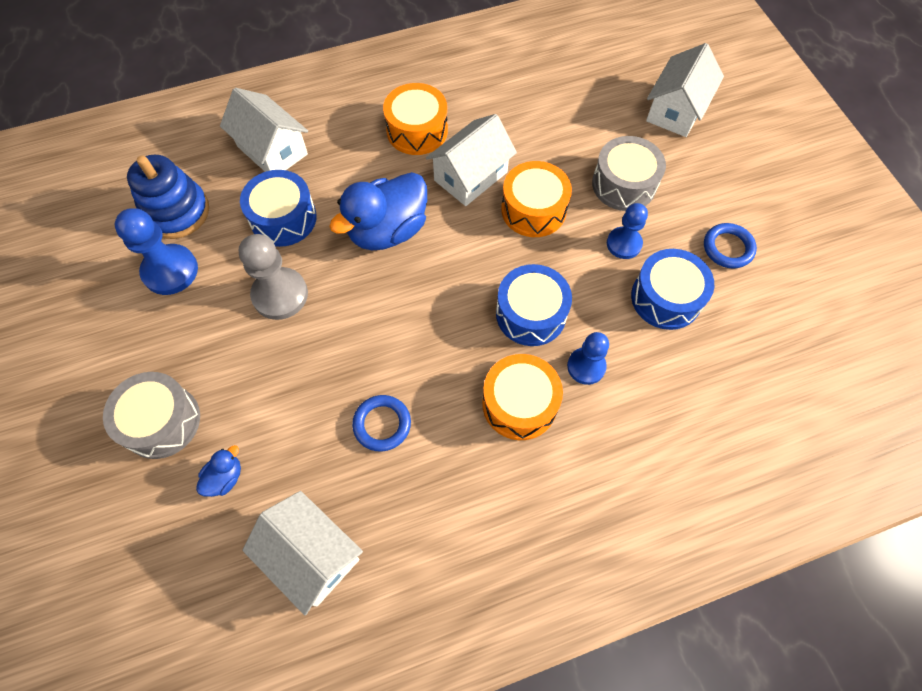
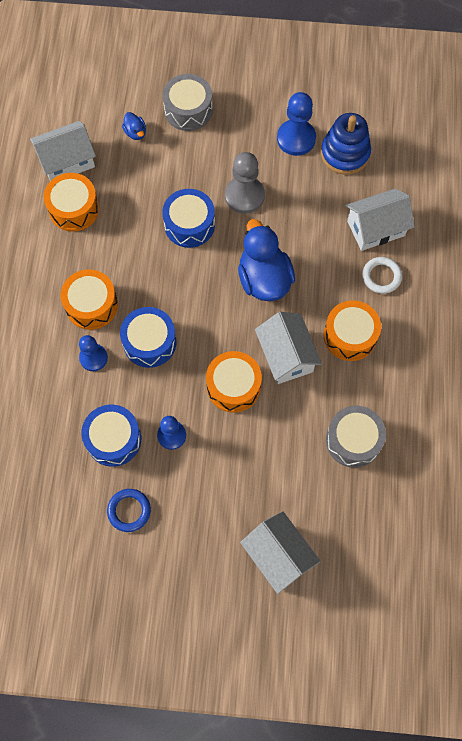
camera: 115 degrees right, 5 degrees up
blue drum [240,170,317,247] -> blue drum moved to [162,189,215,248]
blue ring [352,395,411,452] -> none
grey drum [592,136,666,211] -> grey drum moved to [326,406,386,468]
none -> orange drum [44,173,99,232]
none -> white ring [362,257,402,294]

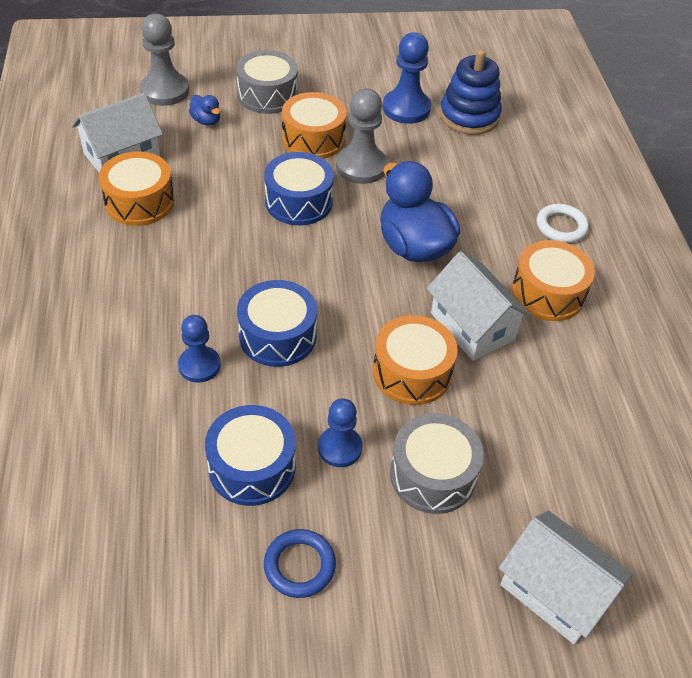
camera: 15 degrees left, 20 degrees down
orange drum [60,270,118,330] -> orange drum moved to [282,92,347,159]
grey drum [326,406,386,468] -> grey drum moved to [390,413,484,514]
white house [346,188,415,251] -> none
none -> grey pawn [140,13,189,106]

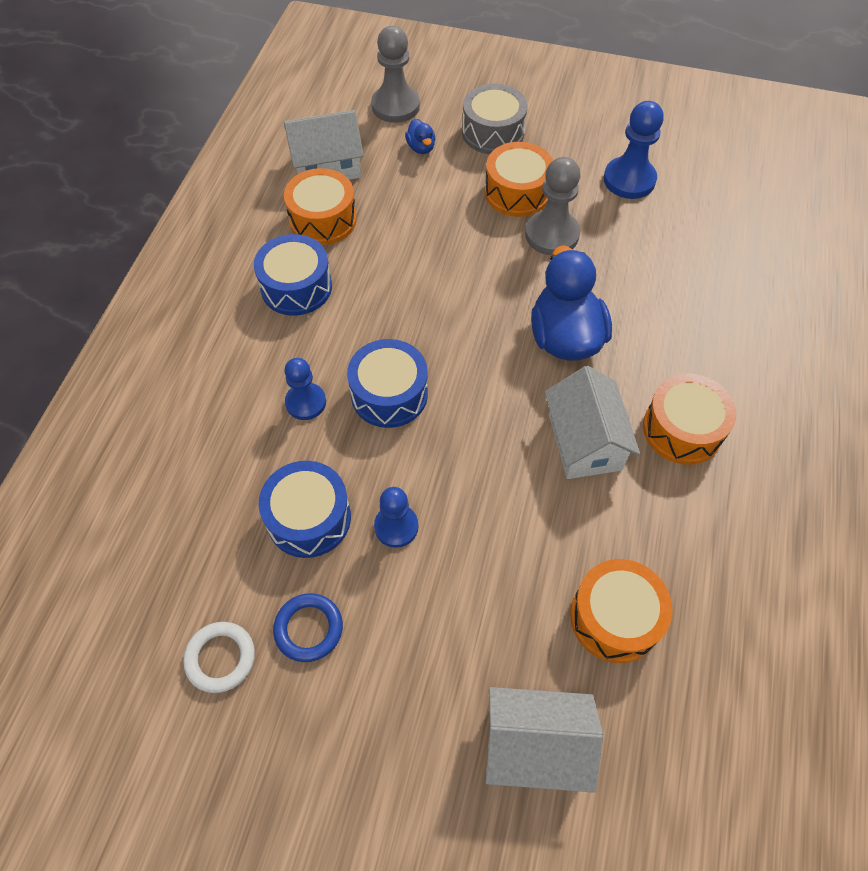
camera: 25 degrees right, 10 degrees up
blue drum [264,152,334,225] -> blue drum moved to [254,234,332,316]
orange drum [373,315,458,405] -> orange drum moved to [570,559,673,663]
grey drum [390,413,484,514] -> none
blue stacking toy [440,49,502,135] -> none
white house [499,510,633,644] -> white house turned 60 degrees counterclockwise [485,687,603,793]
white ring [537,204,589,243] -> white ring moved to [183,622,255,693]

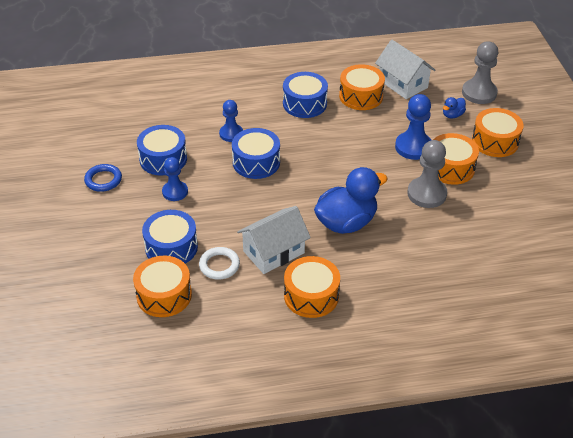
camera: 65 degrees right, 15 degrees down
white ring [183,622,255,693] -> white ring moved to [199,247,240,280]
grey drum [462,84,528,154] -> orange drum [472,108,524,157]
white house [485,687,603,793] -> none
blue pawn [604,101,664,199] -> blue pawn moved to [395,94,431,160]
none -> blue drum [142,210,198,263]

